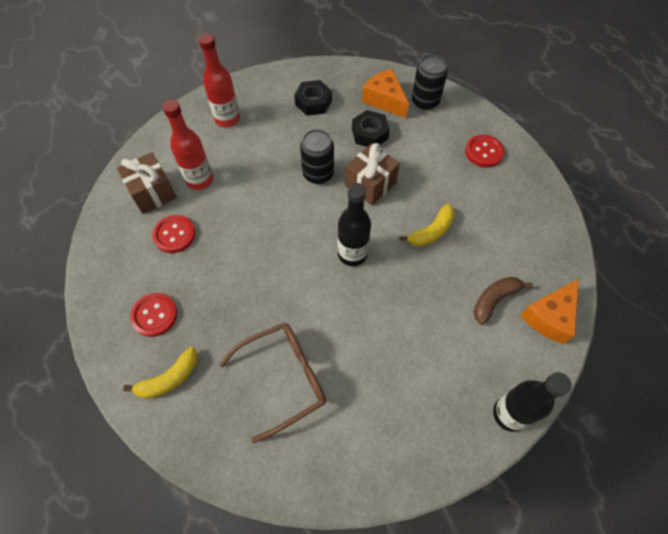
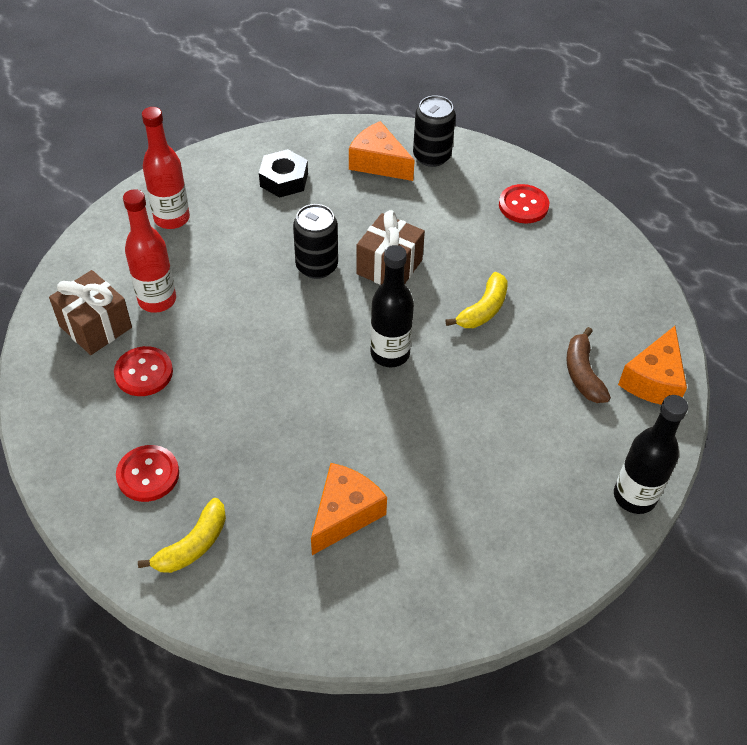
camera: 15 degrees left, 10 degrees down
brown glasses [219,323,326,443] -> orange cheese [311,463,387,555]
black nut [352,110,390,147] -> none
brown banana [474,277,533,325] -> brown banana turned 45 degrees counterclockwise [566,327,611,403]

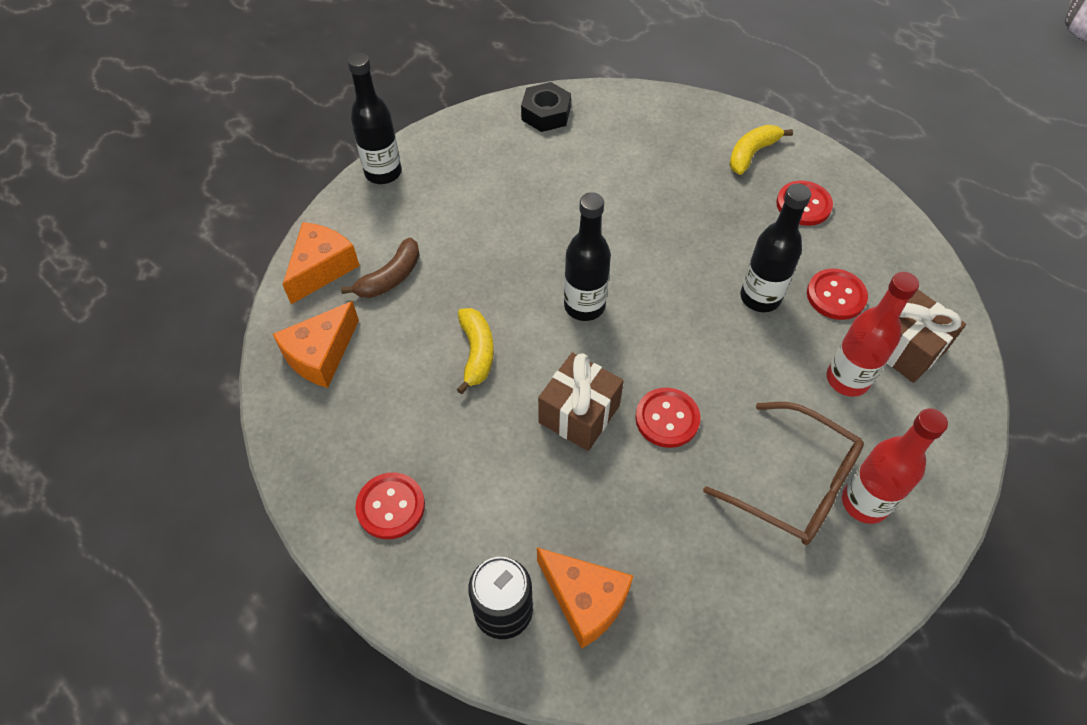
camera: 175 degrees left, 5 degrees up
black nut [259,149,308,198] -> black nut moved to [521,82,571,132]
black can [293,204,338,279] -> red button [635,388,701,448]
orange cheese [311,463,387,555] -> orange cheese moved to [273,301,359,388]
yellow banana [445,272,508,328] -> yellow banana turned 135 degrees clockwise [457,308,494,394]
brown banana [566,327,611,403] -> brown banana turned 45 degrees clockwise [341,238,420,298]
none -> brown glasses [703,402,864,545]
none -> black bottle [741,183,811,312]

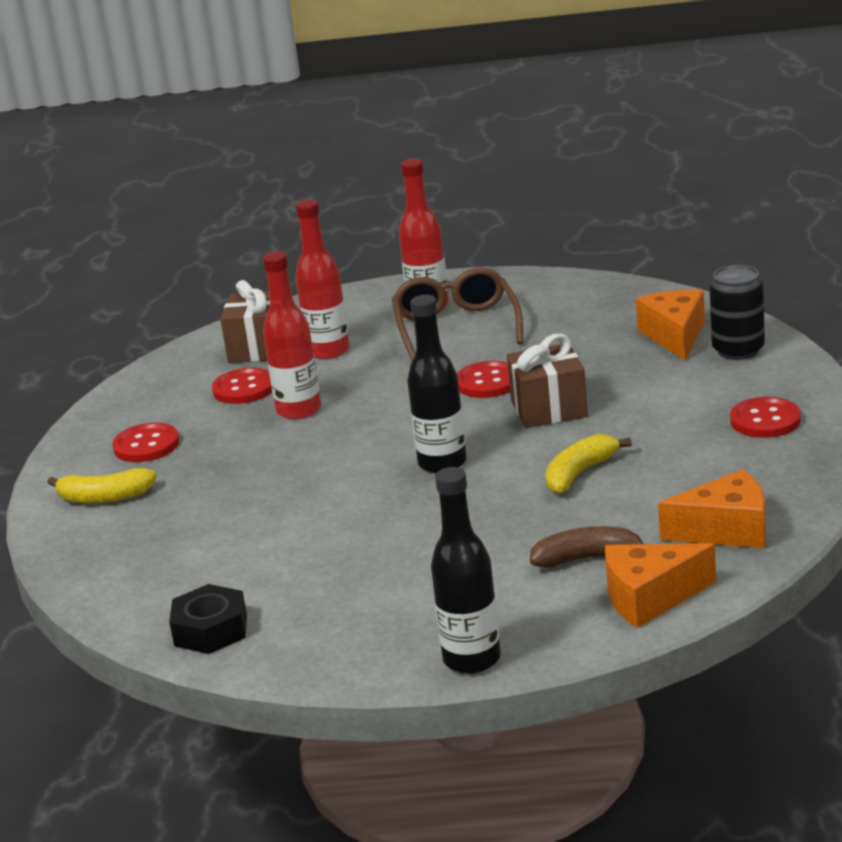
camera: 130 degrees left, 30 degrees down
black bottle [741,183,811,312] -> red bottle [263,251,321,420]

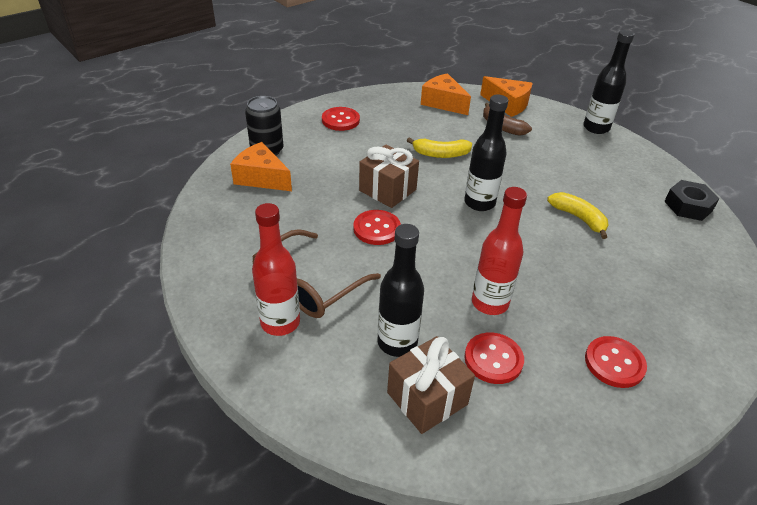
camera: 135 degrees left, 15 degrees up
yellow banana [47,468,157,503] -> yellow banana moved to [547,192,609,239]
red bottle [295,199,350,359] -> black bottle [378,224,424,357]
orange cheese [636,289,705,360] -> orange cheese turned 75 degrees clockwise [230,142,292,191]

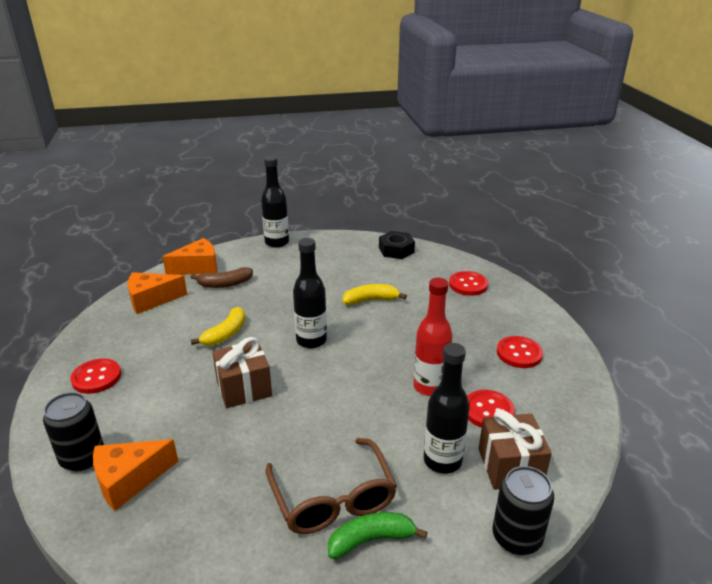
camera: 60 degrees left, 10 degrees down
red bottle [252,203,300,336] -> green banana [328,512,428,559]
red button [353,210,401,245] -> red button moved to [449,271,488,296]
none -> black can [493,466,554,555]

